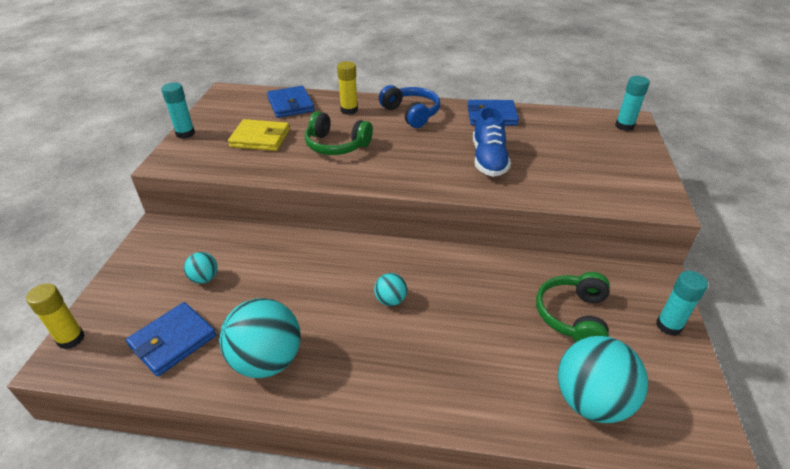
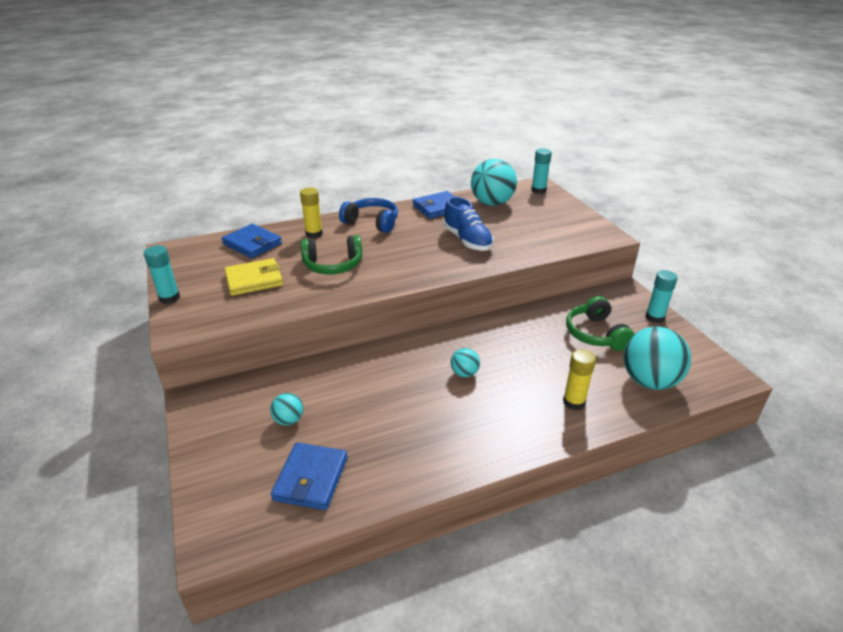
camera: 30 degrees left, 5 degrees down
yellow glue stick [26,283,85,349] -> yellow glue stick moved to [563,349,596,410]
turquoise ball [219,298,301,378] -> turquoise ball moved to [471,159,517,206]

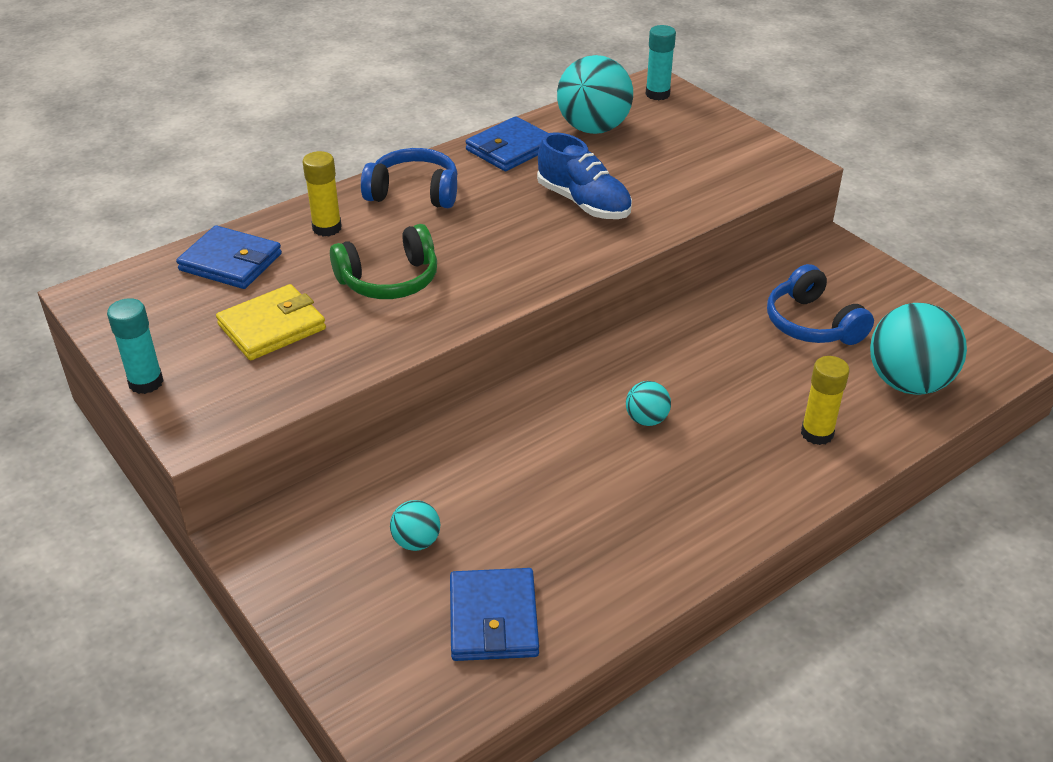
camera: 15 degrees left, 5 degrees up
green headphones [566,296,634,351] -> blue headphones [767,264,874,345]
turquoise glue stick [646,270,678,323] -> none

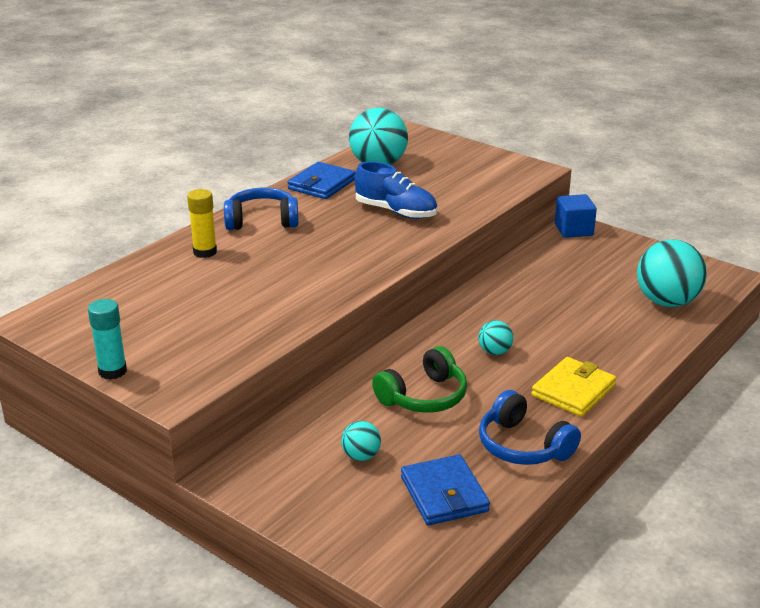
camera: 15 degrees left, 10 degrees down
blue wallet [176,225,282,289] -> none
yellow wallet [216,284,326,360] -> yellow wallet moved to [531,357,616,417]
green headphones [330,224,437,299] -> green headphones moved to [372,346,467,413]
turquoise glue stick [645,25,676,100] -> none
blue headphones [767,264,874,345] -> blue headphones moved to [479,390,581,465]
yellow glue stick [801,356,850,445] -> none
none -> blue cube [555,194,597,238]

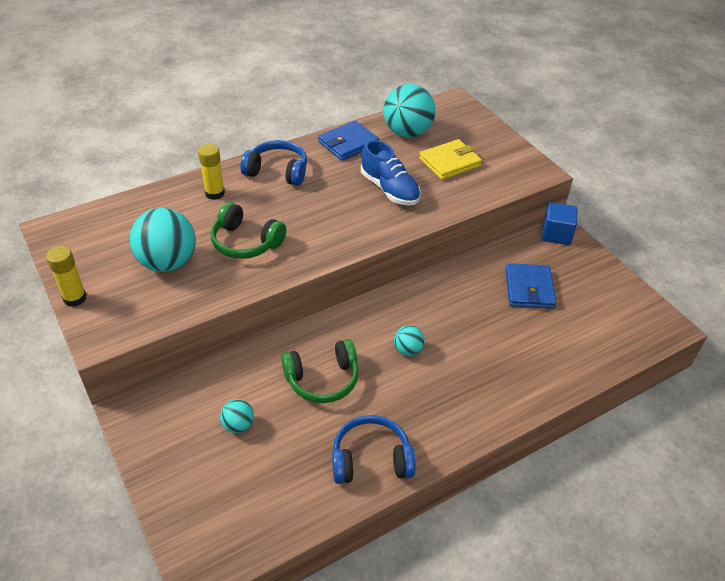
camera: 20 degrees right, 15 degrees up
turquoise glue stick [88,299,127,380] -> yellow glue stick [46,246,87,307]
blue wallet [401,454,490,525] -> blue wallet moved to [505,263,556,309]
blue headphones [479,390,581,465] -> blue headphones turned 105 degrees clockwise [332,415,416,484]
yellow wallet [531,357,616,417] -> yellow wallet moved to [419,139,482,180]
turquoise ball [637,239,707,307] -> turquoise ball moved to [129,208,196,272]
none -> green headphones [211,202,286,259]

